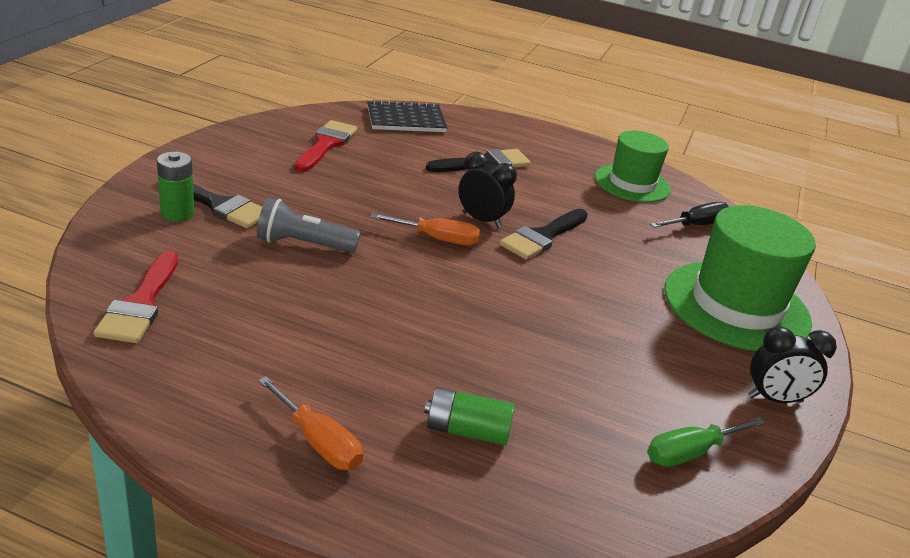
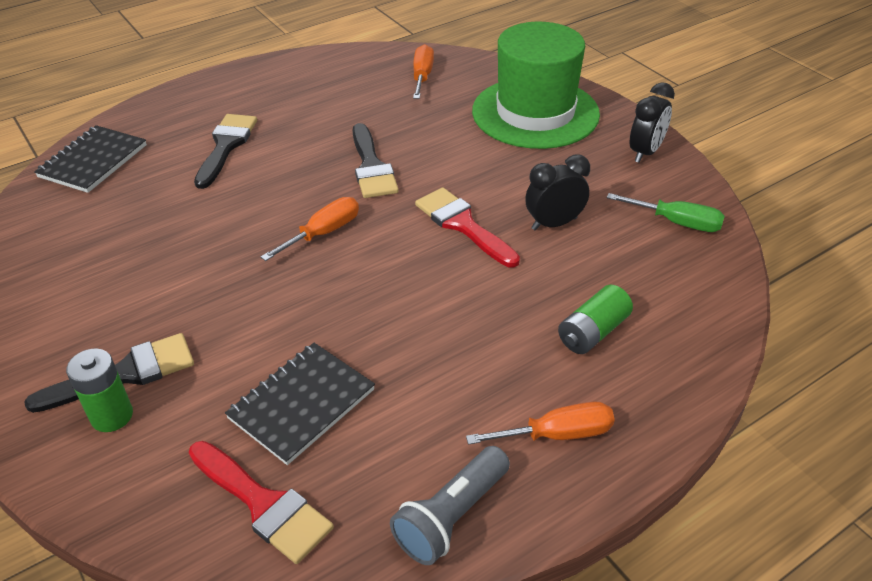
camera: 50 degrees left, 10 degrees up
grey flashlight [257,198,360,253] -> grey flashlight moved to [390,446,510,565]
red brush [295,120,357,172] -> red brush moved to [415,188,520,267]
black clock [458,152,517,228] -> black clock moved to [525,154,590,231]
green hat [595,131,671,203] -> none
green screwdriver [647,417,765,467] -> green screwdriver turned 75 degrees counterclockwise [607,193,725,232]
black screwdriver [650,202,729,228] -> orange screwdriver [413,44,434,99]
none -> black notebook [225,343,375,465]

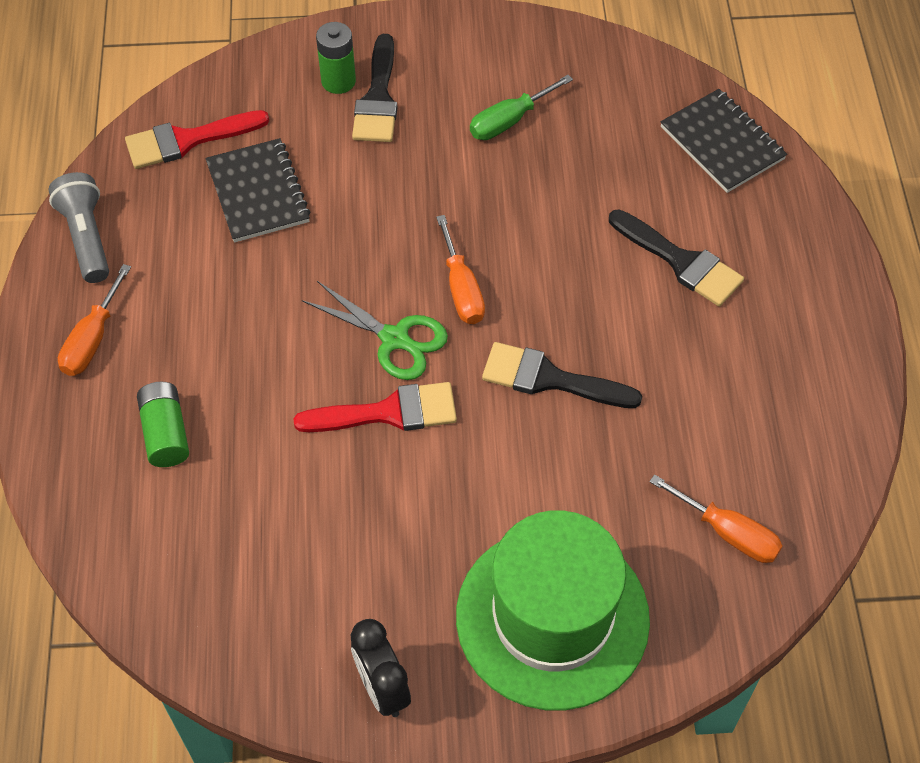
camera: 120 degrees right, 15 degrees up
black clock [525,154,590,231] -> none
green screwdriver [607,193,725,232] -> green screwdriver moved to [470,75,573,140]
none -> green scissors [302,281,448,380]

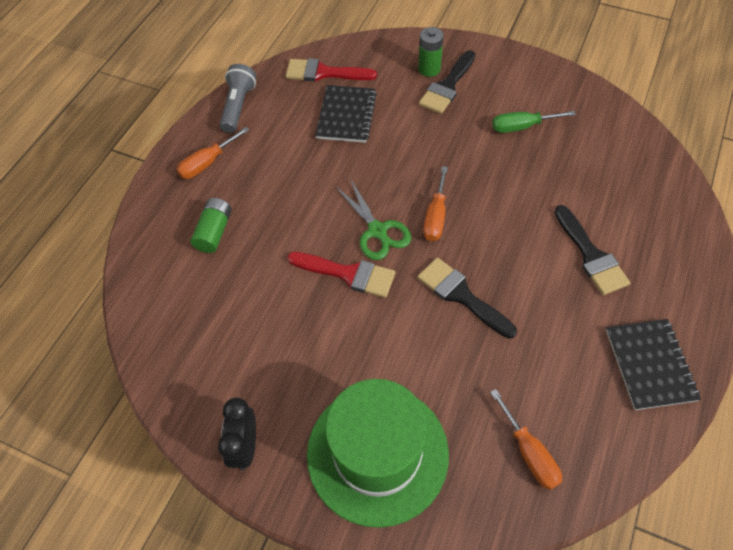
camera: 30 degrees right, 0 degrees up
black notebook [661,89,787,193] -> black notebook moved to [606,319,701,410]

